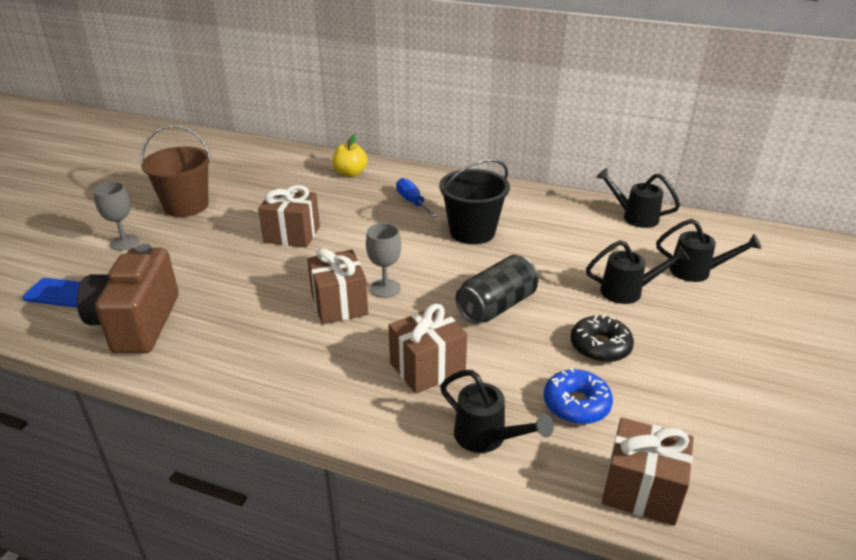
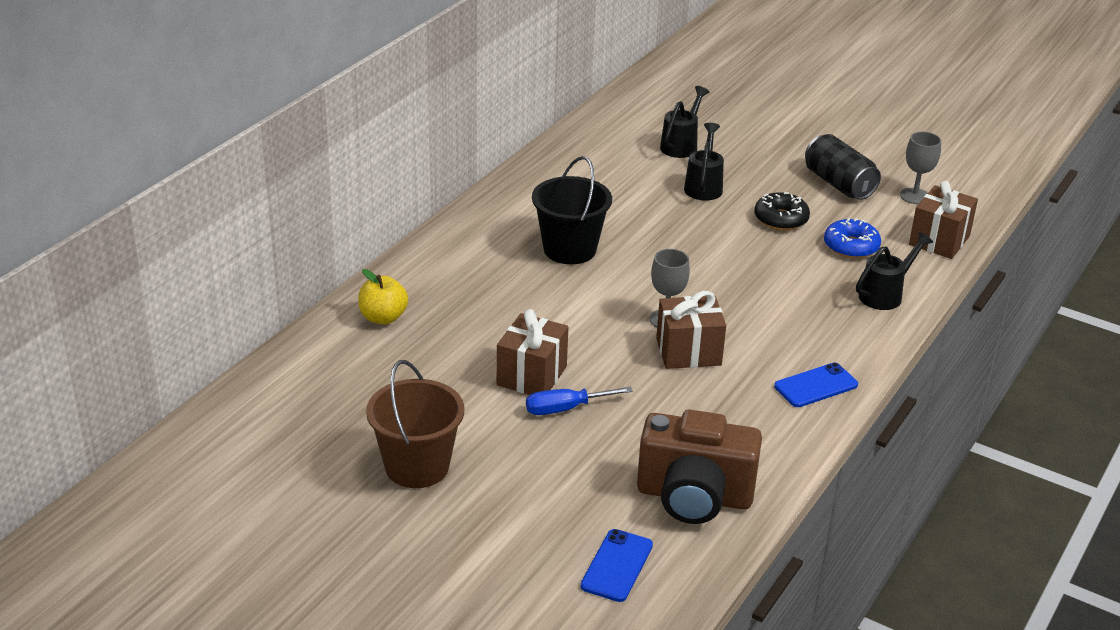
camera: 80 degrees left, 0 degrees up
grey goblet [93,182,140,251] -> grey goblet moved to [900,132,941,204]
brown gift [388,303,467,394] -> none
blue screwdriver [396,178,437,218] -> blue screwdriver moved to [526,387,633,415]
black can [455,255,539,324] -> black can moved to [805,134,881,200]
black watering can [596,168,680,228] -> none
none -> blue phone [774,362,858,407]

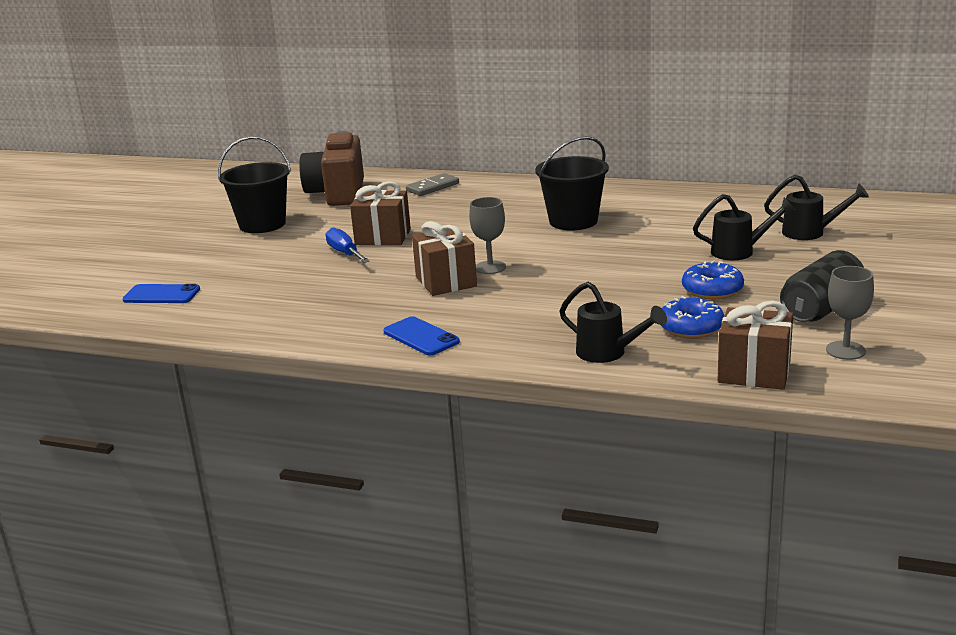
camera: 80 degrees right, 10 degrees down
yellow apple [358,269,408,324] -> grey domino [406,173,459,196]
brown bucket [366,360,464,488] -> black bucket [218,136,291,233]
brown camera [637,410,762,524] -> brown camera moved to [299,131,364,206]
black donut [754,192,810,230] -> blue donut [682,260,744,299]

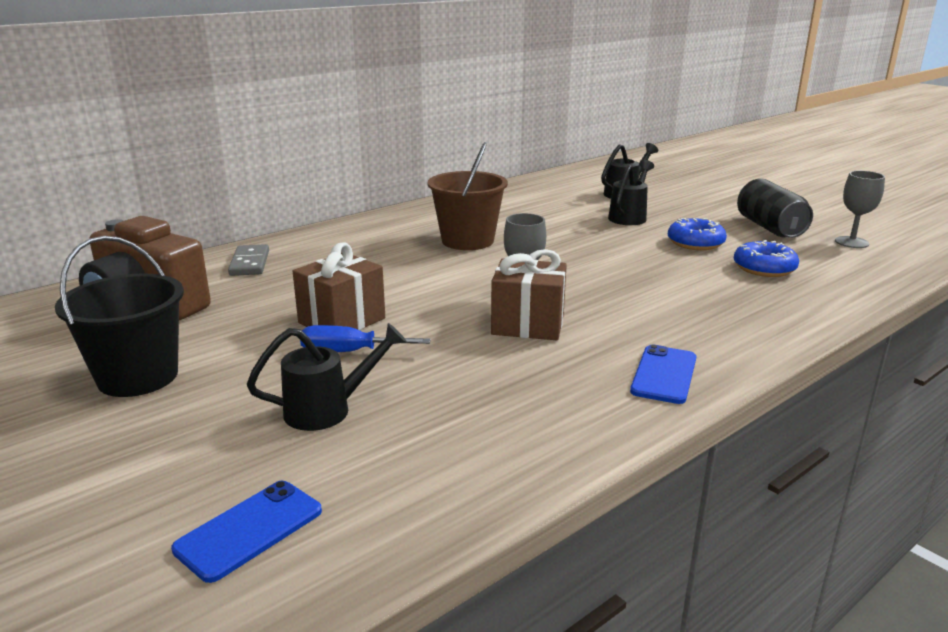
camera: 60 degrees left, 0 degrees up
blue phone [383,316,460,355] -> blue phone turned 60 degrees counterclockwise [630,344,696,404]
black bucket [535,136,609,231] -> brown bucket [428,142,508,250]
black watering can [559,282,667,363] -> black watering can moved to [247,323,407,431]
brown gift [717,301,793,390] -> none

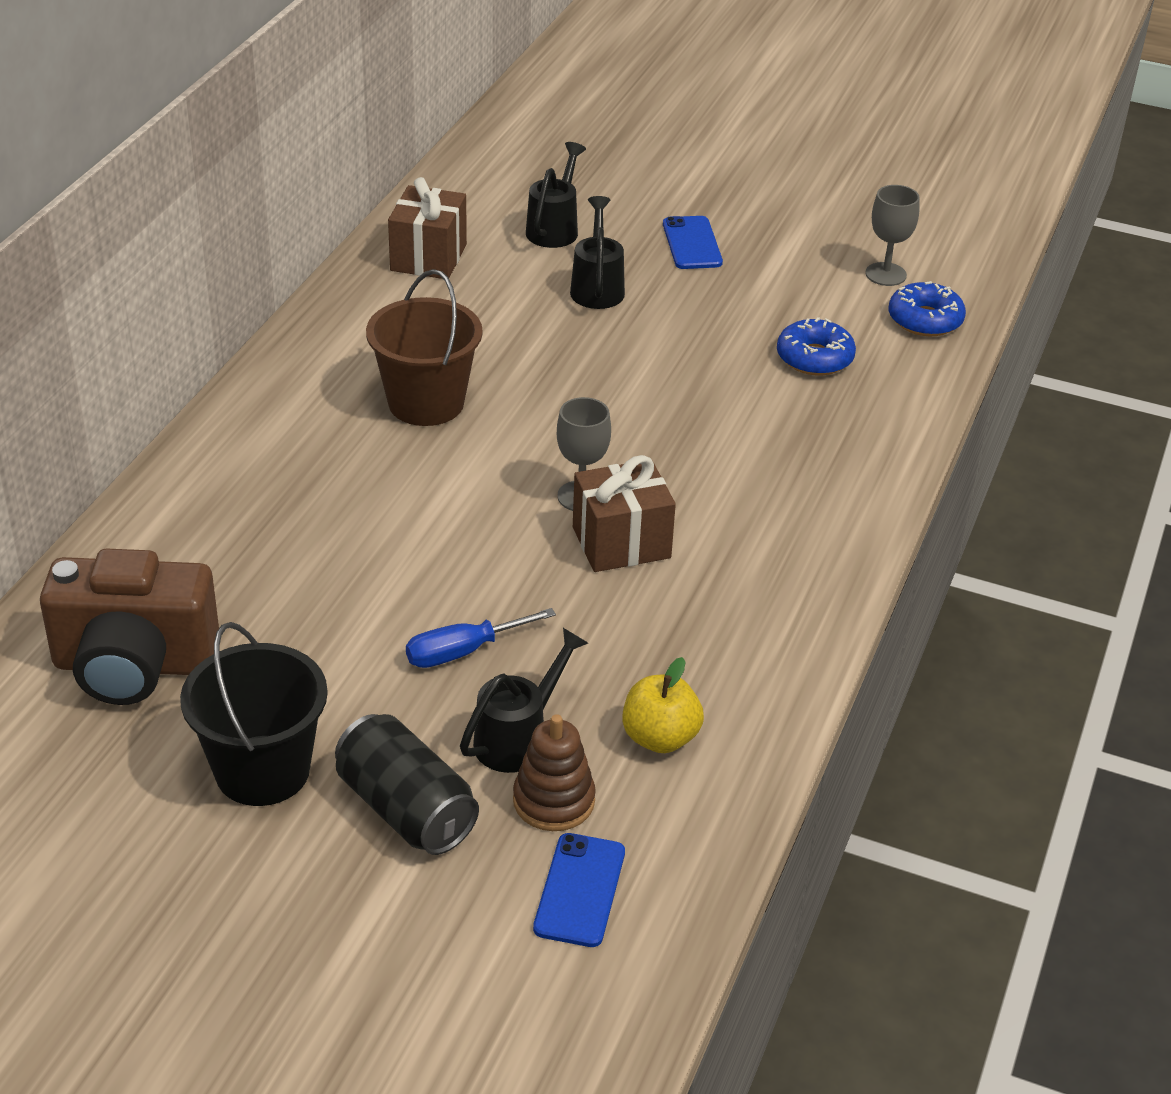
camera: 30 degrees left, 15 degrees up
grey domino [228,244,269,276] -> none
brown gift [293,242,385,330] -> brown gift moved to [388,177,467,279]
blue phone [630,344,696,404] -> blue phone moved to [663,216,723,269]
blue donut [668,218,727,250] -> blue donut moved to [889,281,966,336]
black can [737,178,813,238] -> black can moved to [335,714,479,855]
none -> brown stacking toy [513,714,596,831]
none -> yellow apple [622,657,704,753]

